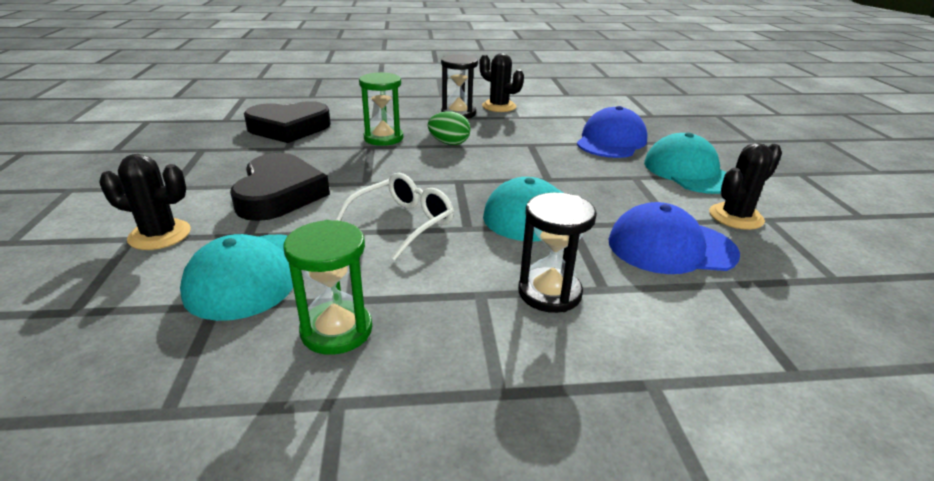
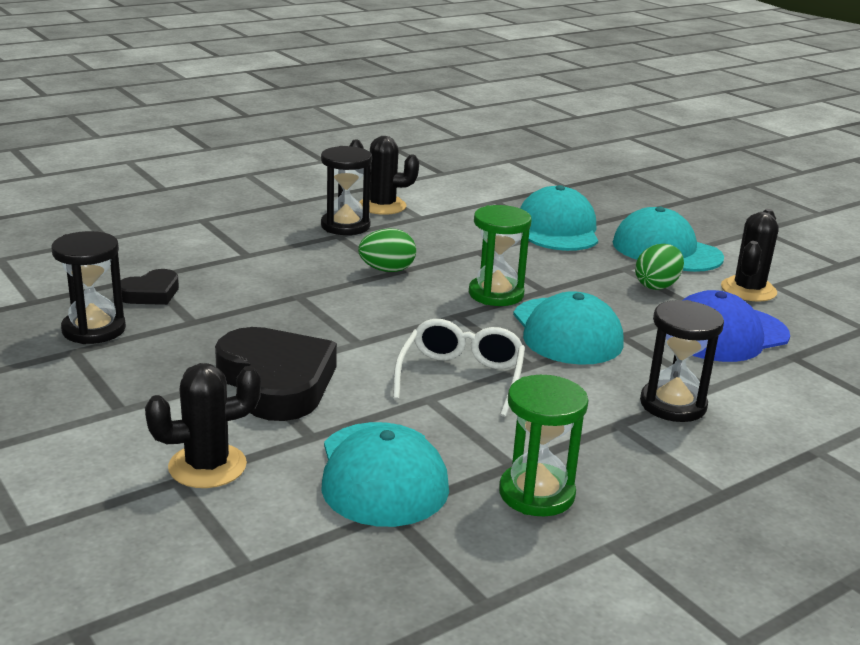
camera: 30 degrees left, 5 degrees down
black heart [244,101,331,143] -> black heart [121,269,179,305], size x0.52
green hourglass [359,72,403,146] -> green hourglass moved to [469,205,532,306]
blue cap [577,106,648,158] -> turquoise cap [520,185,598,251]
none -> black hourglass [51,231,126,344]
none -> green egg [635,244,684,290]

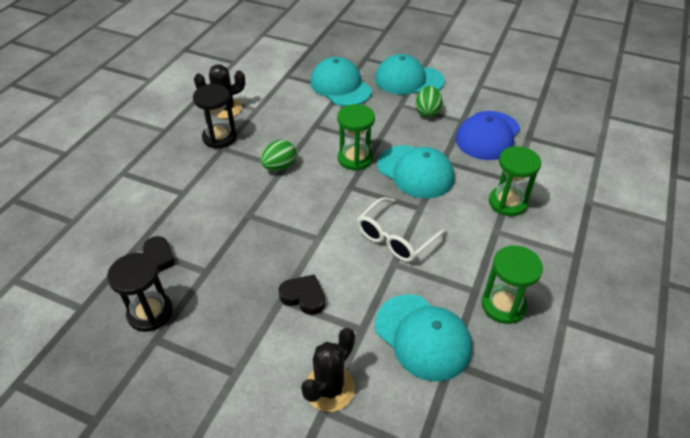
camera: 30 degrees left, 20 degrees up
black heart [215,327,337,421] -> black heart [279,274,325,315], size x0.52
white glasses [393,319,525,417] -> white glasses turned 120 degrees counterclockwise [357,197,447,262]
black hourglass [640,300,724,422] -> green hourglass [489,146,541,216]
black cactus [721,209,778,302] -> none

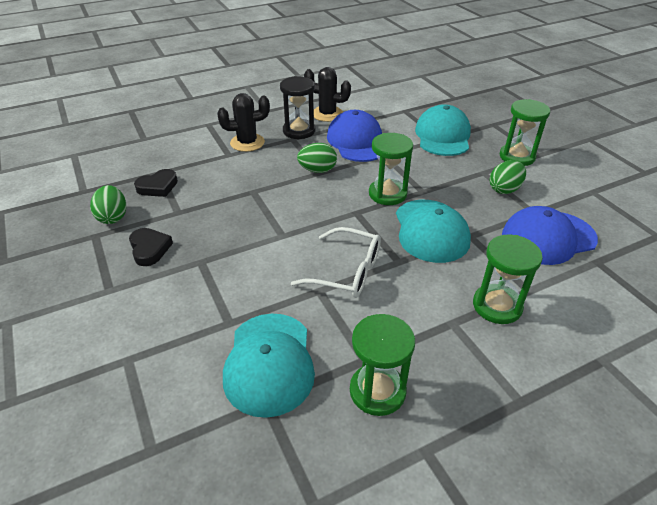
camera: 40 degrees right, 5 degrees down
black hourglass [107,253,173,332] -> green egg [90,185,126,224]
black heart [279,274,325,315] -> black heart moved to [129,228,173,266]
black cactus [301,328,355,412] -> black cactus moved to [217,93,270,152]
white glasses [357,197,447,262] -> white glasses turned 150 degrees counterclockwise [291,227,381,298]
turquoise cap [375,54,445,95] -> green hourglass [500,99,550,166]
none -> blue cap [327,110,382,162]

